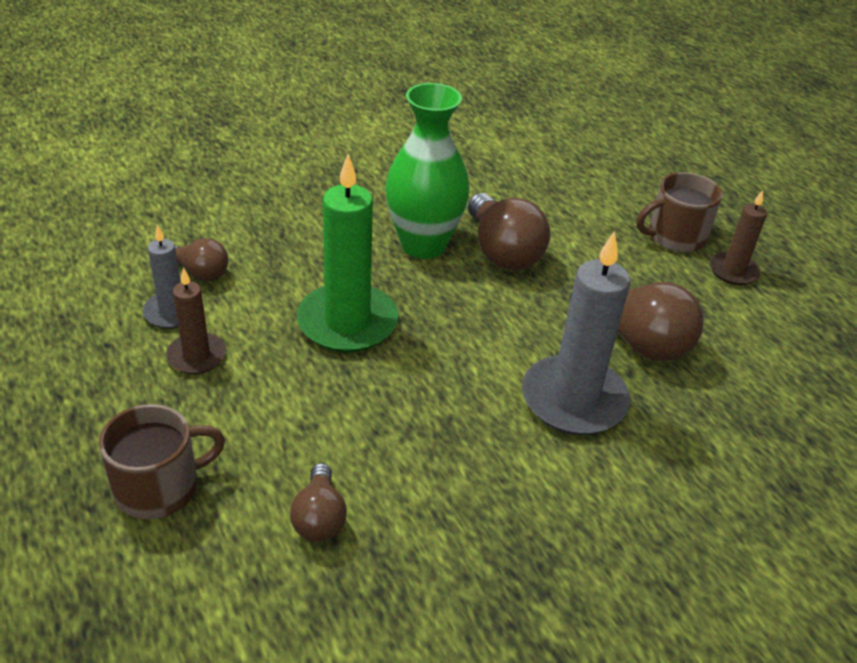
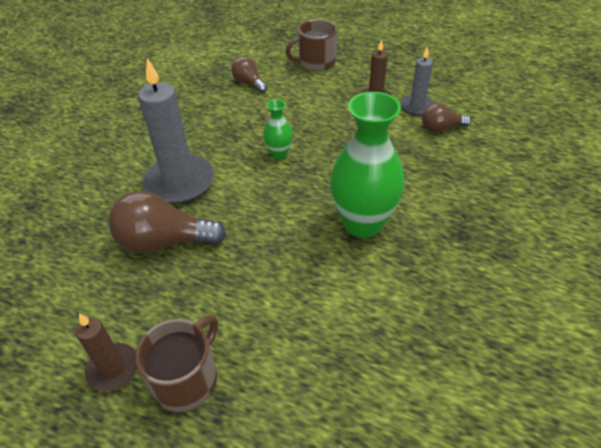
camera: 145 degrees right, 5 degrees up
brown mug [99,404,225,519] -> brown mug turned 45 degrees clockwise [285,19,337,71]
green candle [297,155,398,353] -> none
brown light bulb [468,193,551,270] -> none
none -> green vase [263,99,293,159]

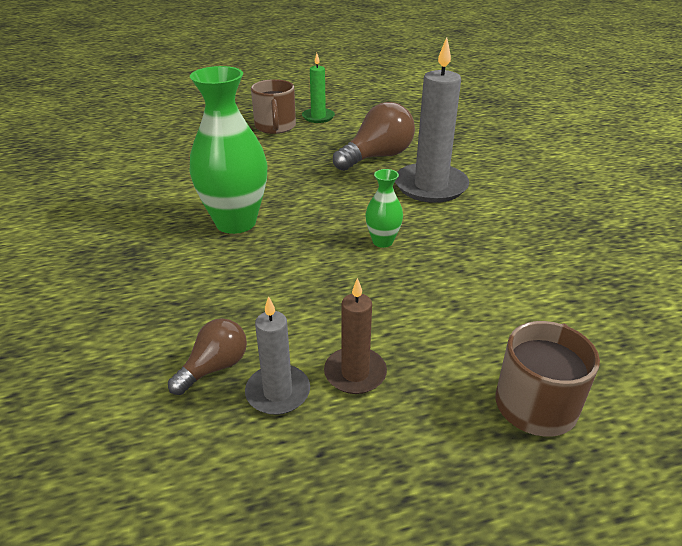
camera: 140 degrees right, 10 degrees down
brown candle [75,313,138,392] -> green candle [302,53,335,123]
brown light bulb [231,57,268,93] -> none

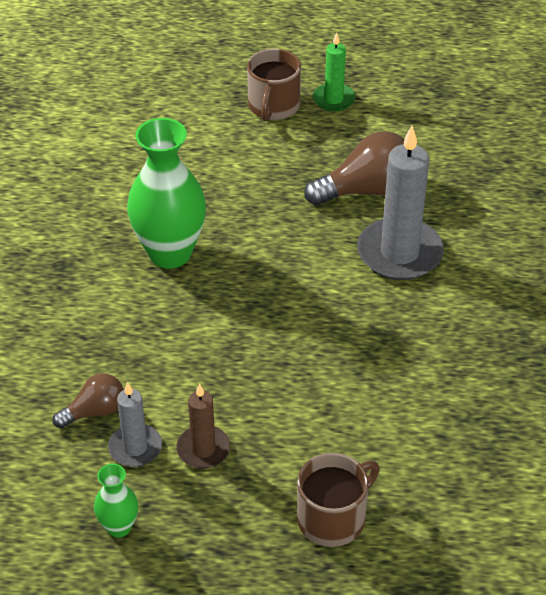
camera: 20 degrees right, 10 degrees up
green vase [365,169,403,248] -> green vase moved to [94,464,138,538]

